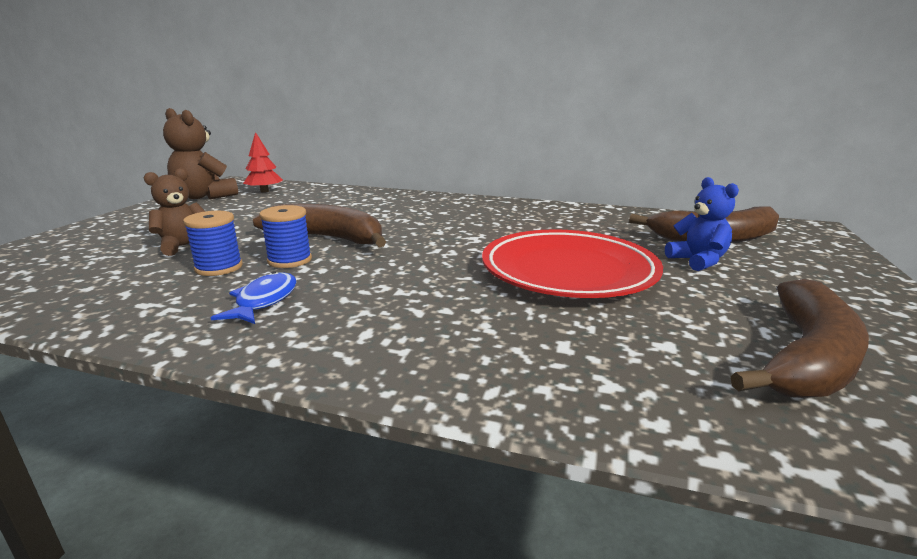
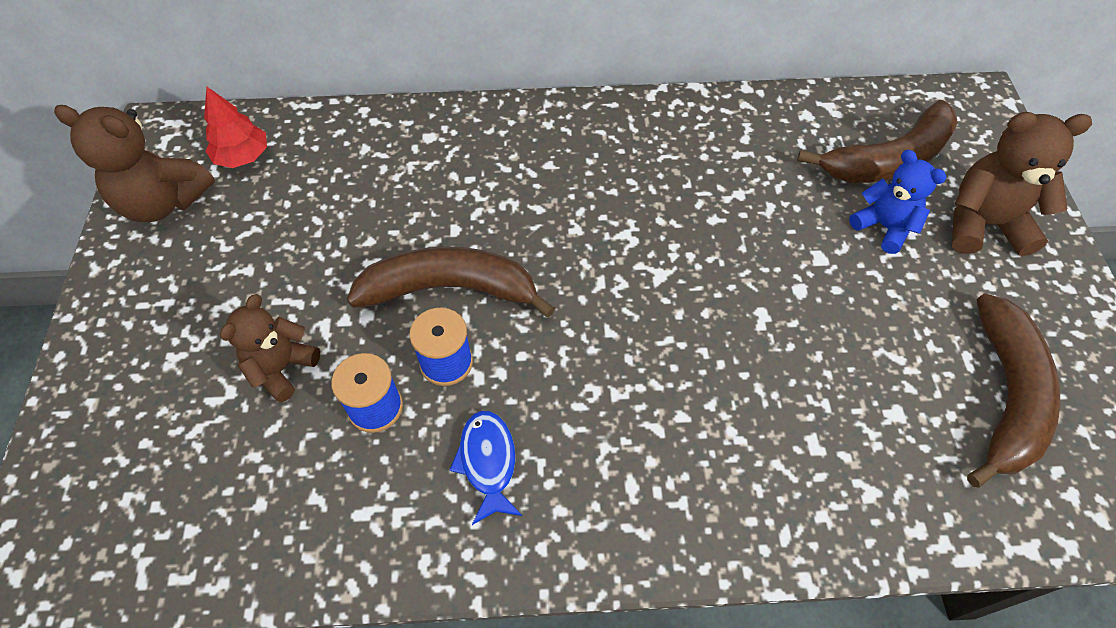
camera: 20 degrees left, 35 degrees up
red plate [482,229,663,298] -> none
none -> brown teddy bear [952,112,1092,256]

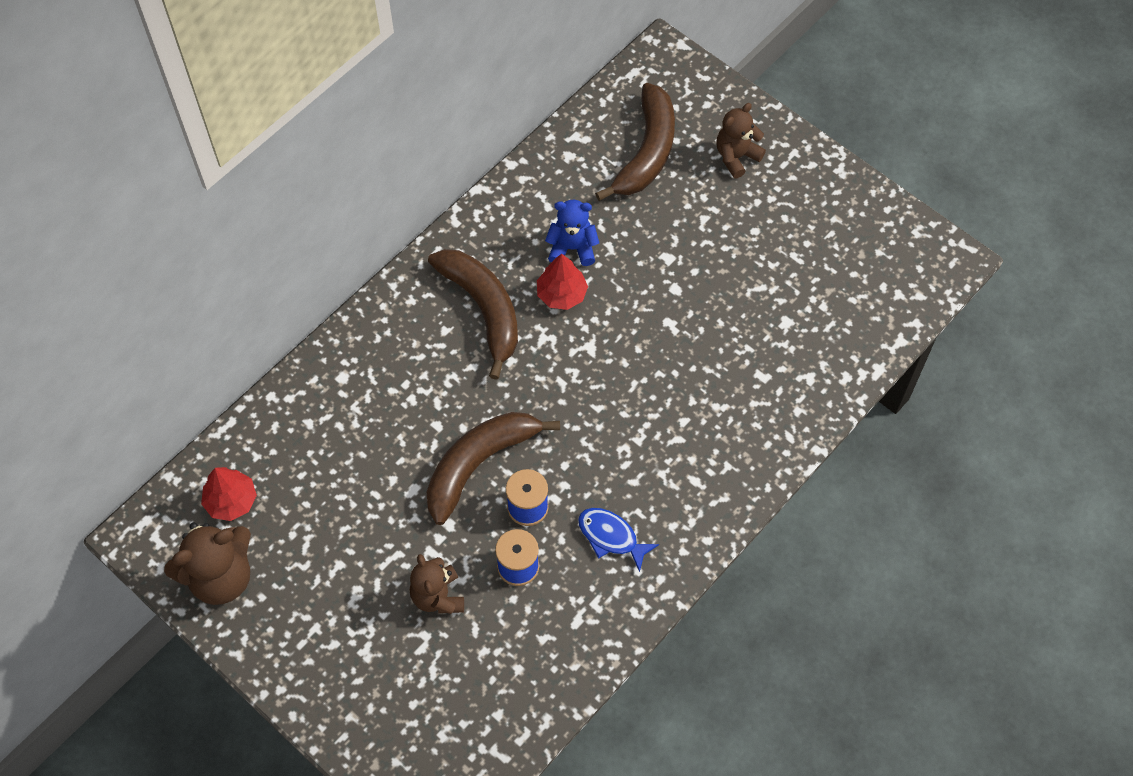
camera: 45 degrees left, 5 degrees up
blue teddy bear [849,150,946,254] -> blue teddy bear moved to [545,200,599,266]
brown teddy bear [952,112,1092,256] -> brown teddy bear [716,103,766,178], size x0.66
brown banana [967,293,1060,488] -> brown banana moved to [428,249,518,380]
none -> red tree [537,254,588,310]

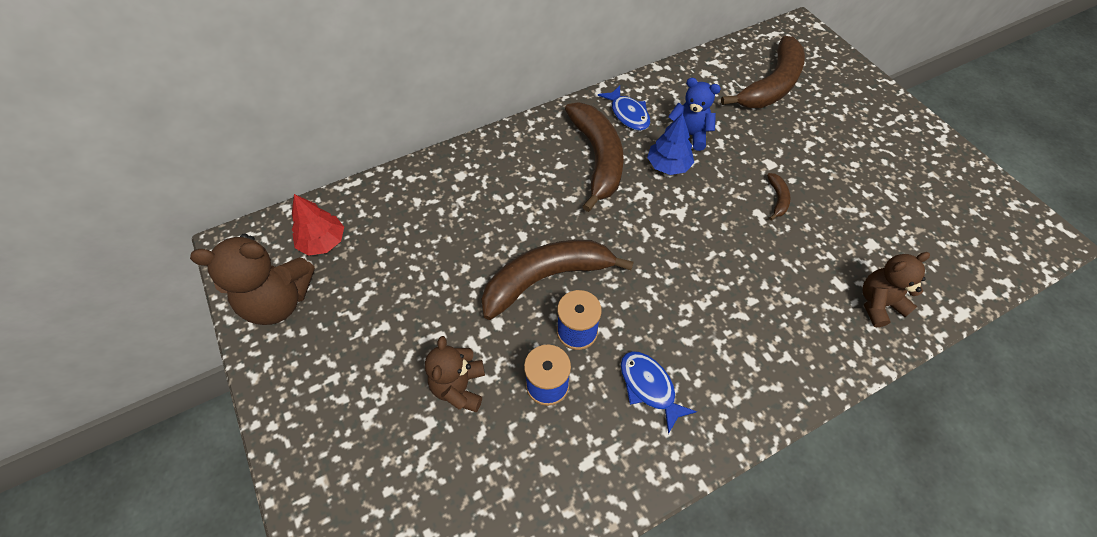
camera: 20 degrees right, 5 degrees down
red tree [537,254,588,310] -> blue tree [647,113,694,175]
brown teddy bear [716,103,766,178] -> brown teddy bear moved to [863,252,930,327]
none -> blue fish [598,85,651,131]
none -> brown banana [767,173,790,220]

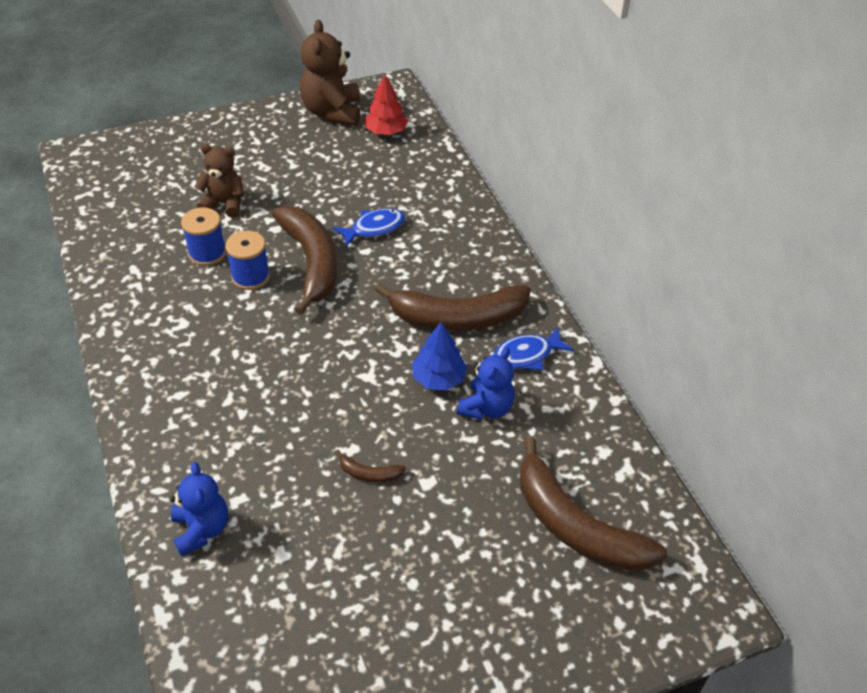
camera: 95 degrees right, 10 degrees down
blue fish [621,351,697,434] -> blue fish moved to [333,208,405,247]
brown teddy bear [863,252,930,327] -> blue teddy bear [170,462,228,556]

